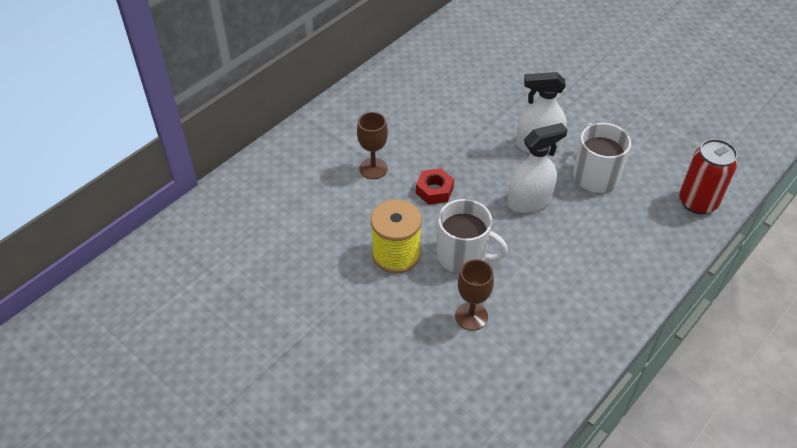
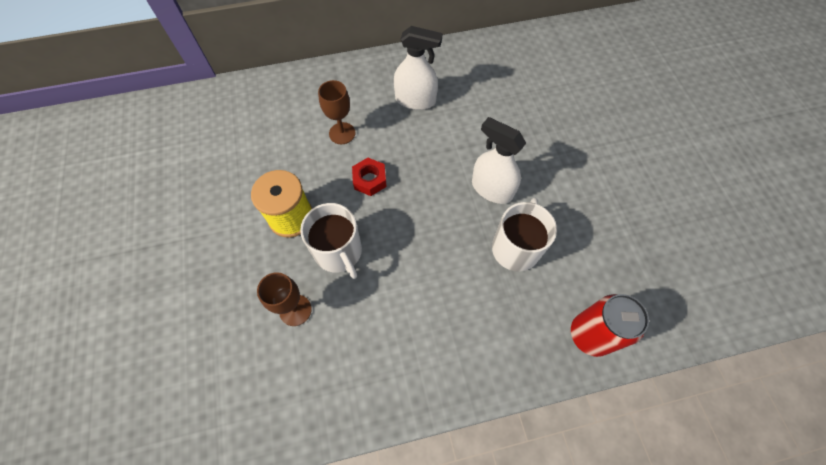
camera: 35 degrees right, 15 degrees up
white spray bottle [508,123,568,213] -> white spray bottle moved to [394,26,443,110]

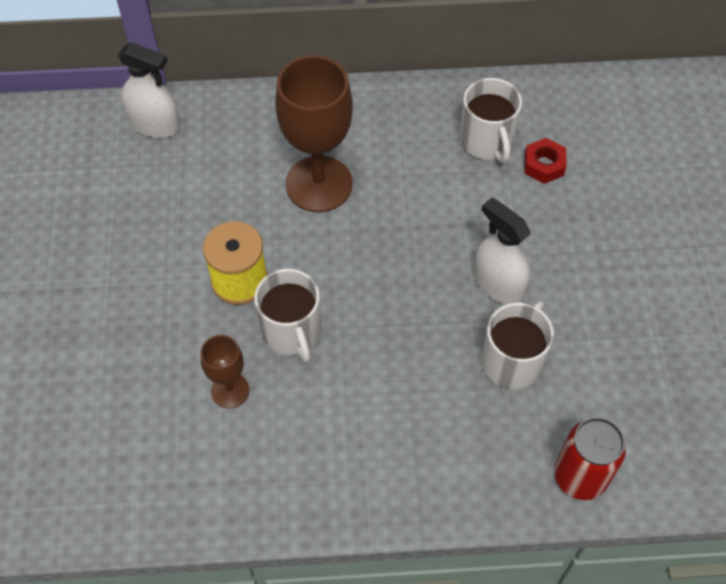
camera: 10 degrees right, 5 degrees down
brown goblet [318,80,355,144] -> brown goblet [275,55,353,212], size x1.96
red nut [352,158,387,196] -> red nut moved to [525,138,567,184]
white spray bottle [394,26,443,110] -> white spray bottle moved to [118,42,180,138]
none -> white mug [460,78,522,163]

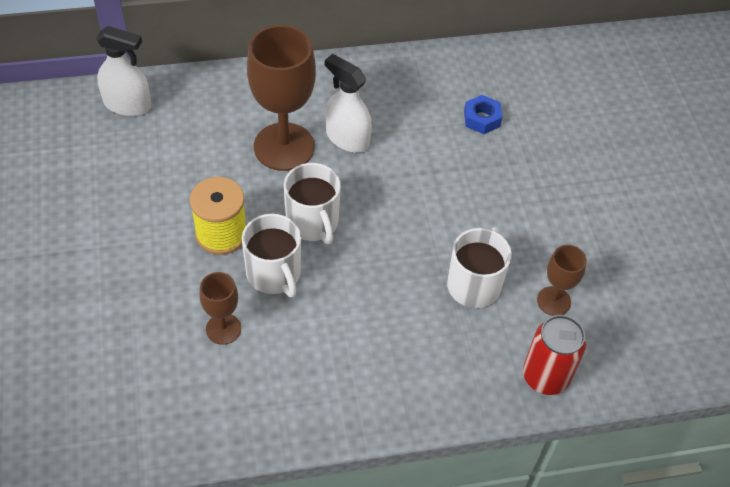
camera: 10 degrees left, 5 degrees down
white mug [460,78,522,163] -> white mug moved to [284,163,341,244]
white spray bottle [474,198,531,304] -> white spray bottle moved to [325,54,372,153]
red nut [525,138,567,184] -> blue nut [464,95,502,134]
none -> brown goblet [537,245,587,316]

